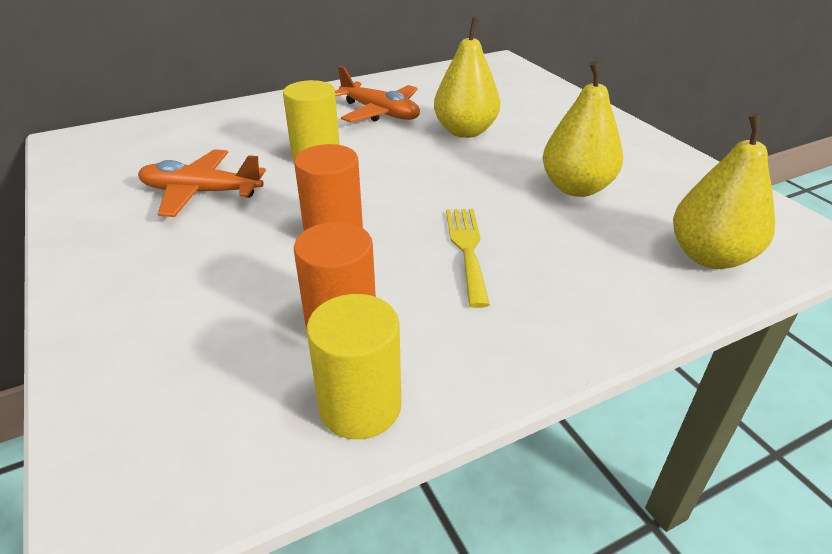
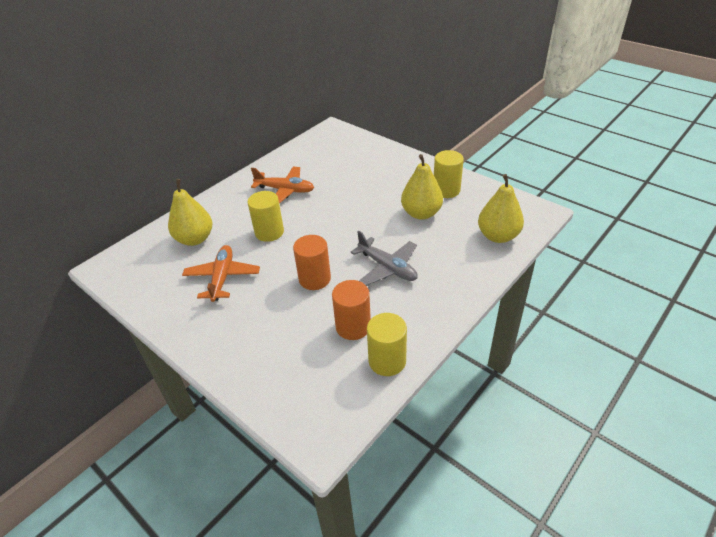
camera: 20 degrees left, 5 degrees up
orange plane [138,149,266,217] -> orange plane turned 105 degrees clockwise [182,245,260,302]
yellow pear [434,18,500,138] -> yellow pear moved to [168,179,212,246]
yellow fork [446,209,490,308] -> grey plane [351,231,418,286]
none -> yellow cylinder [434,150,464,198]

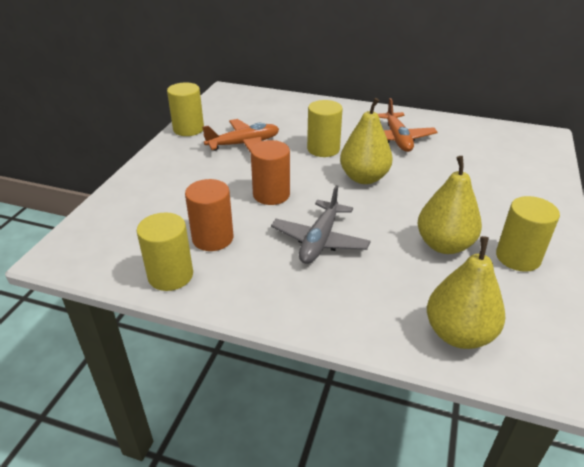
camera: 65 degrees right, 5 degrees down
yellow pear [168,179,212,246] -> yellow pear moved to [340,98,393,184]
none -> yellow cylinder [167,82,204,136]

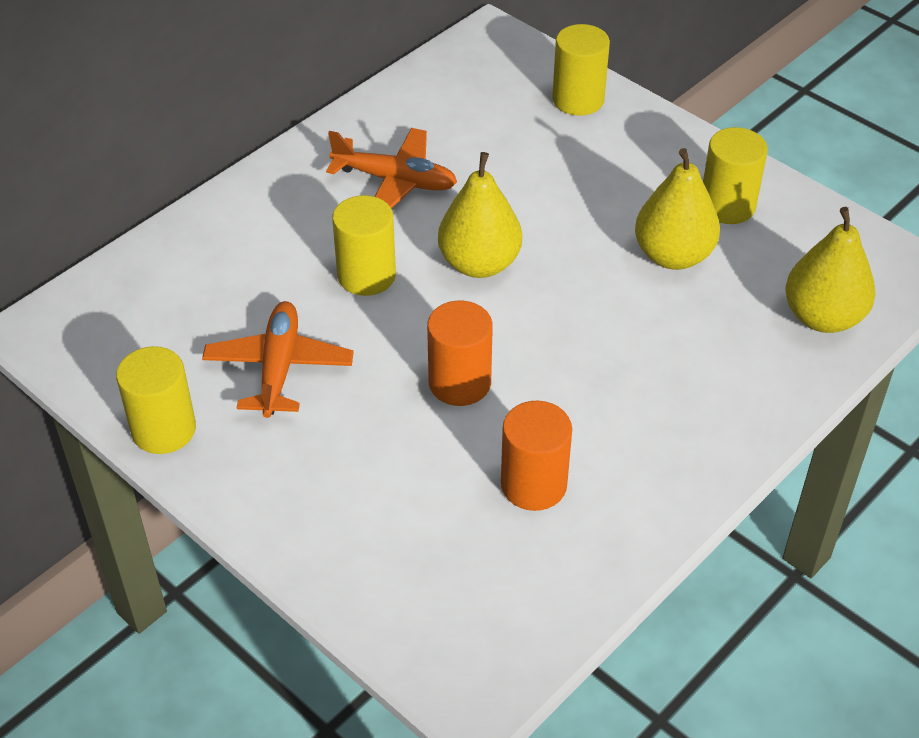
camera: 65 degrees left, 10 degrees up
yellow cylinder [137,213,193,291] -> yellow cylinder moved to [552,24,610,116]
grey plane [271,185,371,264] -> none

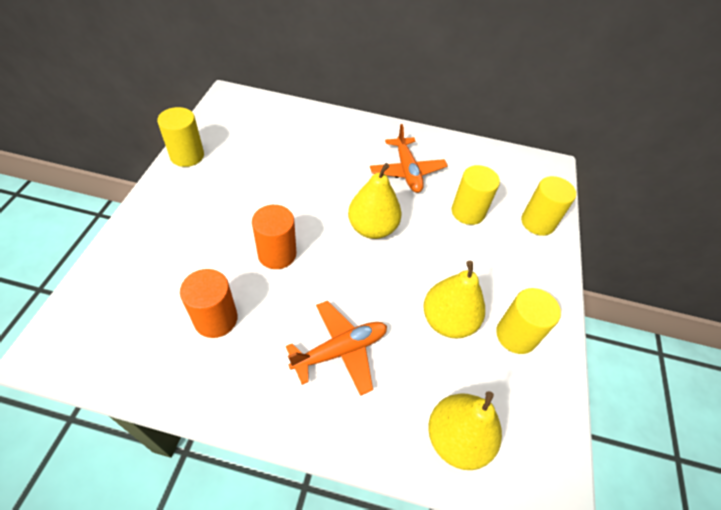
camera: 55 degrees right, 5 degrees up
orange plane [202,301,354,418] -> orange plane moved to [286,301,387,396]
yellow cylinder [332,195,396,296] -> yellow cylinder moved to [452,165,500,225]

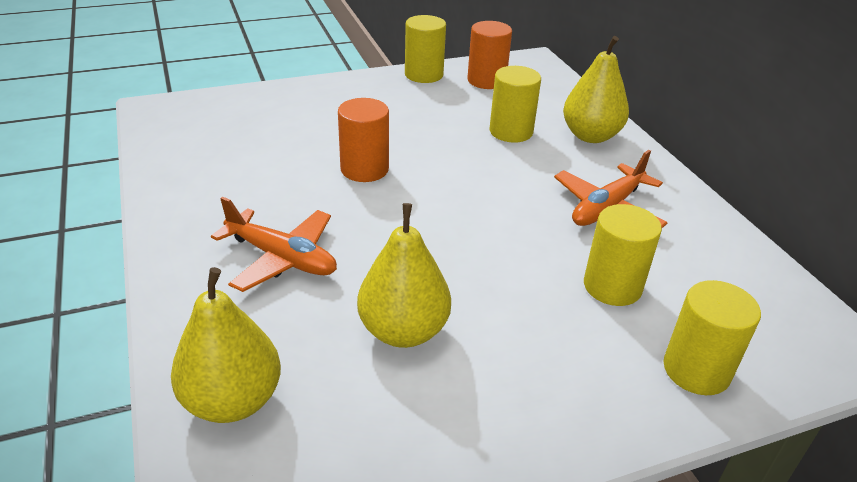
camera: 60 degrees right, 15 degrees down
orange cylinder [180,269,238,338] -> orange cylinder moved to [467,21,512,89]
yellow pear [348,163,401,239] -> yellow pear moved to [563,36,629,143]
yellow cylinder [496,288,561,354] -> yellow cylinder moved to [490,66,541,143]

